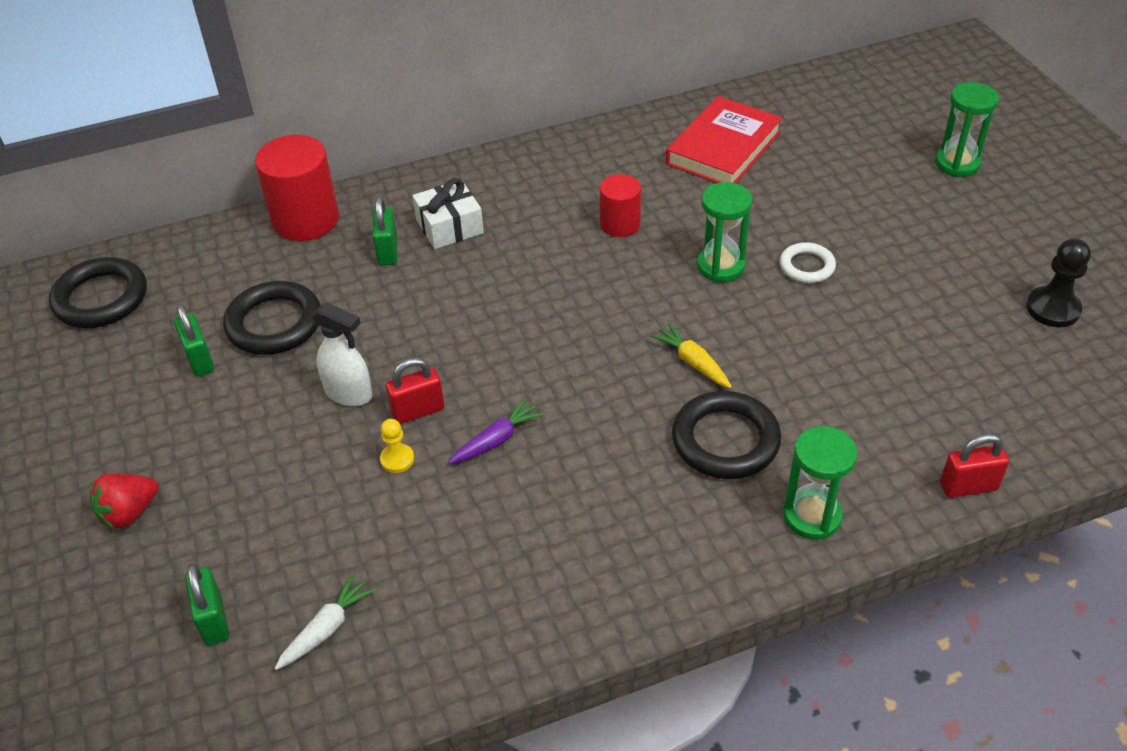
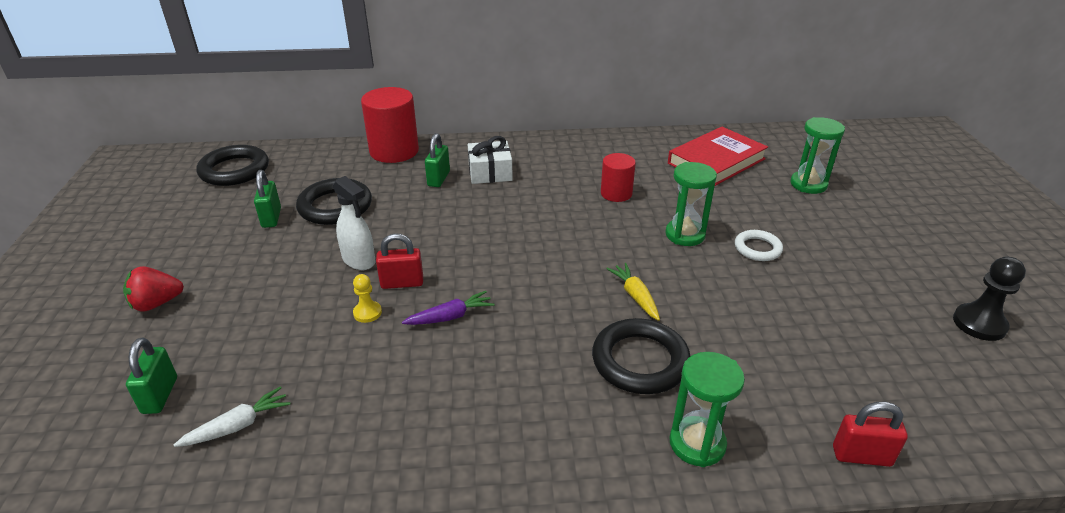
camera: 15 degrees right, 10 degrees down
green hourglass [935,82,999,177] -> green hourglass moved to [791,117,845,194]

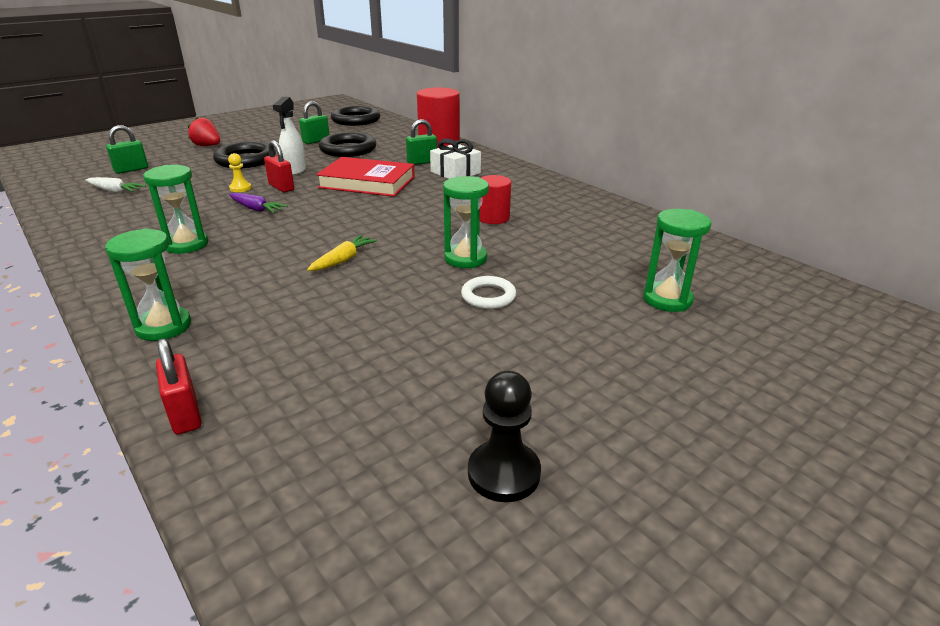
camera: 55 degrees right, 5 degrees down
black ring [592,318,690,394] -> black ring moved to [213,141,276,168]
red book [668,127,768,186] -> red book moved to [316,157,415,197]
none -> green hourglass [143,165,208,254]

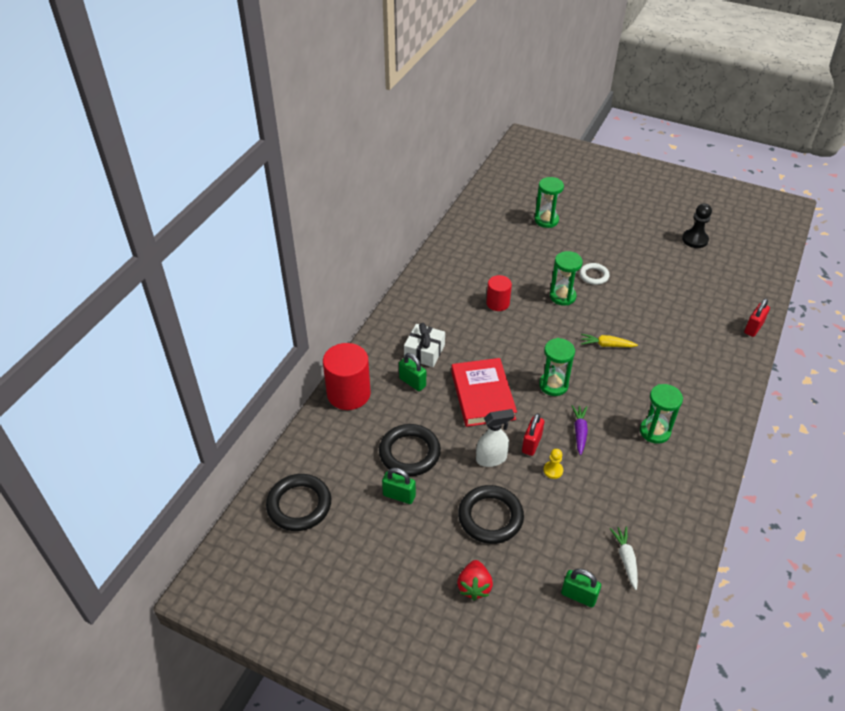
camera: 115 degrees left, 15 degrees up
green hourglass [105,228,191,341] -> green hourglass moved to [539,338,575,396]

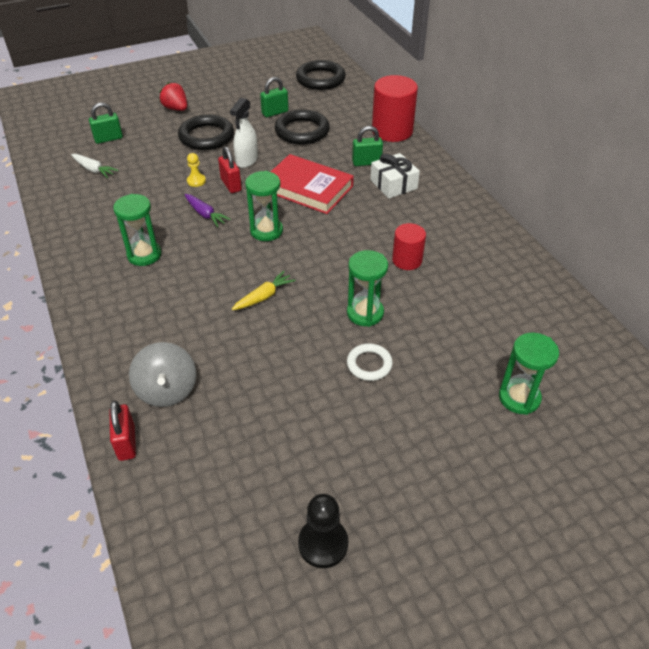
camera: 130 degrees right, 0 degrees up
none -> grey spinning top [129,342,196,407]

